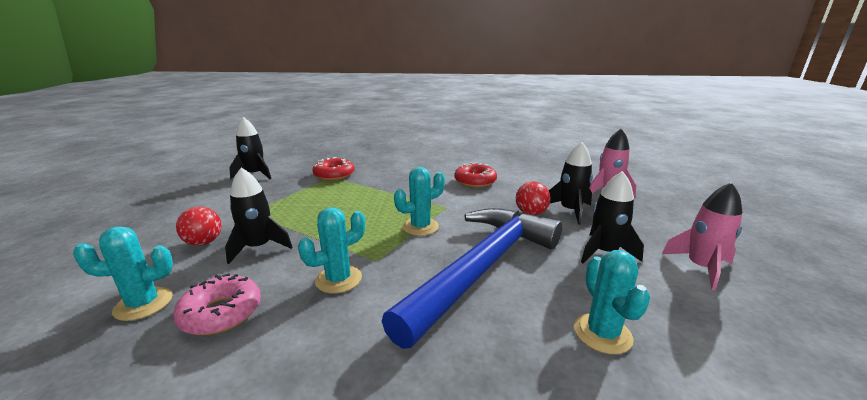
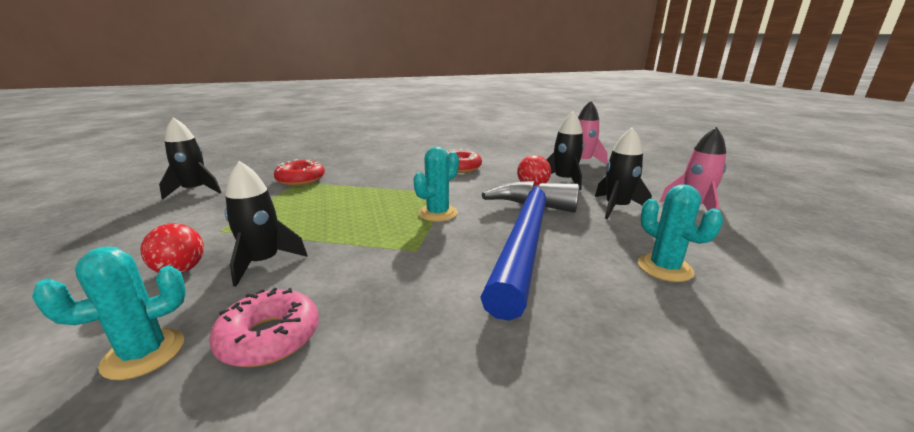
camera: 20 degrees left, 0 degrees up
turquoise cactus [298,207,365,293] -> none

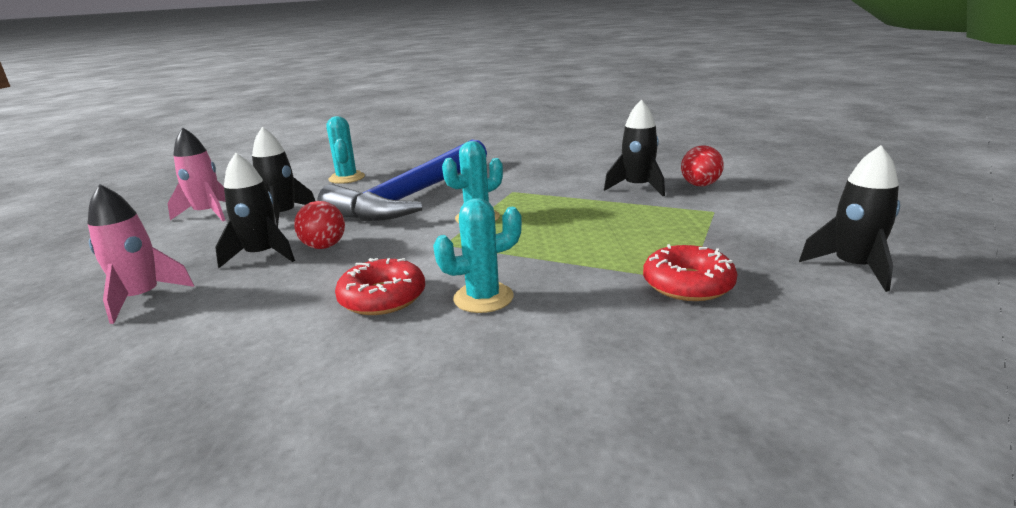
camera: 165 degrees left, 0 degrees up
turquoise cactus [32,246,186,380] -> turquoise cactus moved to [433,198,522,313]
pink donut [209,288,319,367] -> none

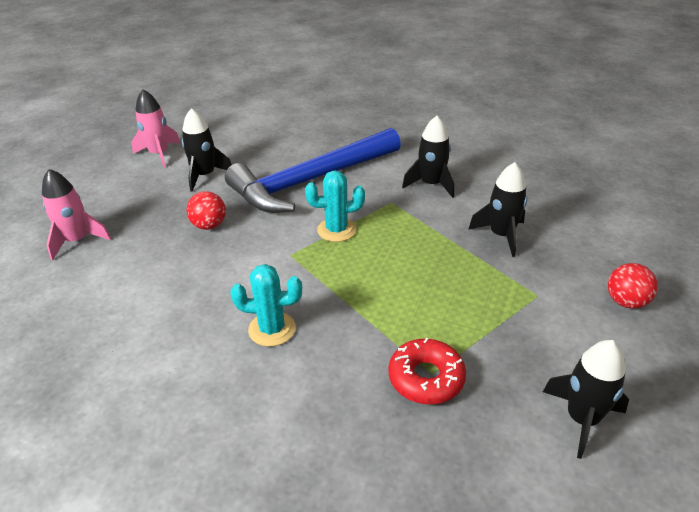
camera: 25 degrees right, 15 degrees up
black rocket [215,153,295,268] -> black rocket moved to [402,116,454,198]
turquoise cactus [326,116,365,184] -> none
red donut [335,258,425,315] -> none
red ball [681,145,724,186] -> red ball moved to [608,263,658,309]

